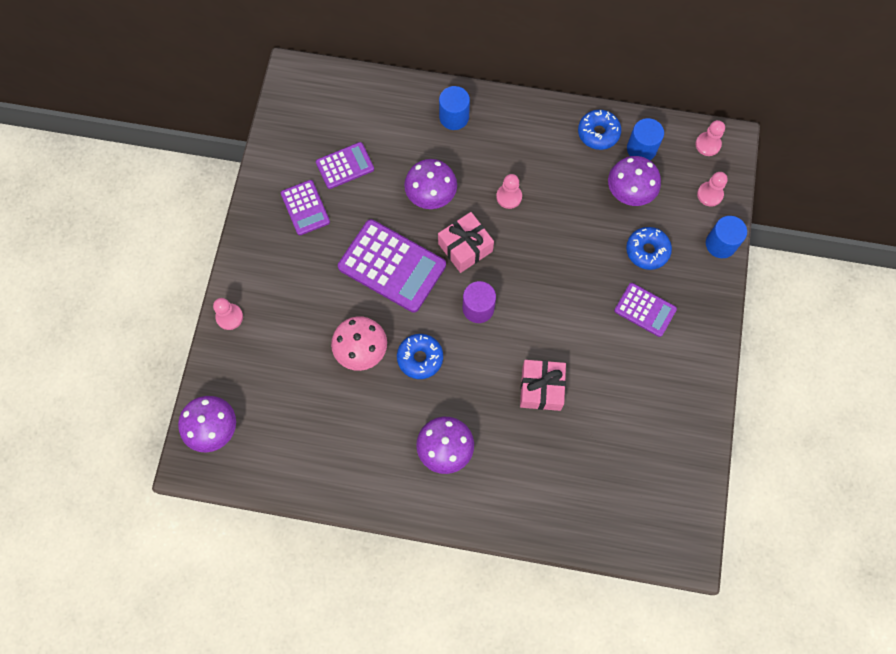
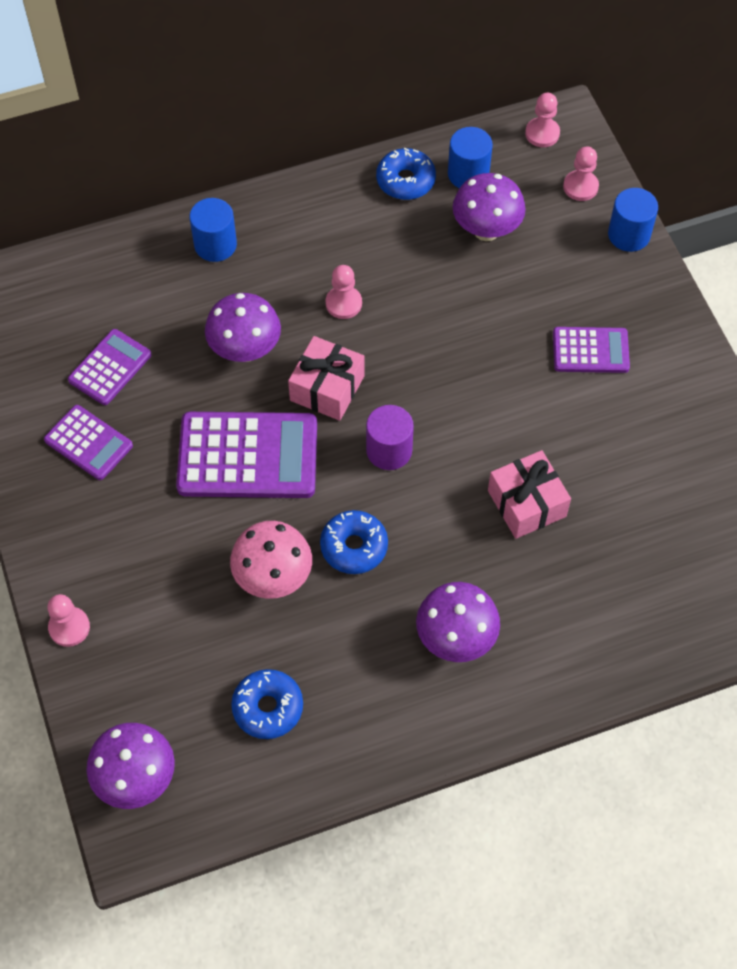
camera: 30 degrees left, 10 degrees down
blue donut [626,227,672,270] -> blue donut moved to [231,669,303,739]

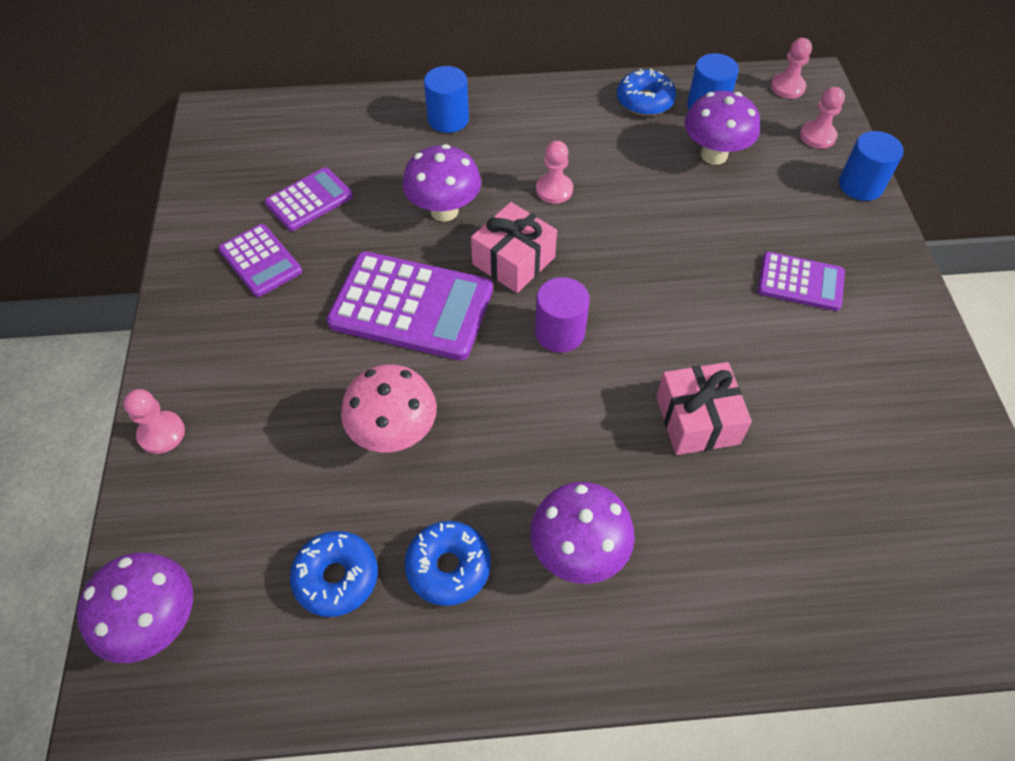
camera: 15 degrees right, 5 degrees down
blue donut [320,510,388,574] -> blue donut moved to [405,521,491,606]

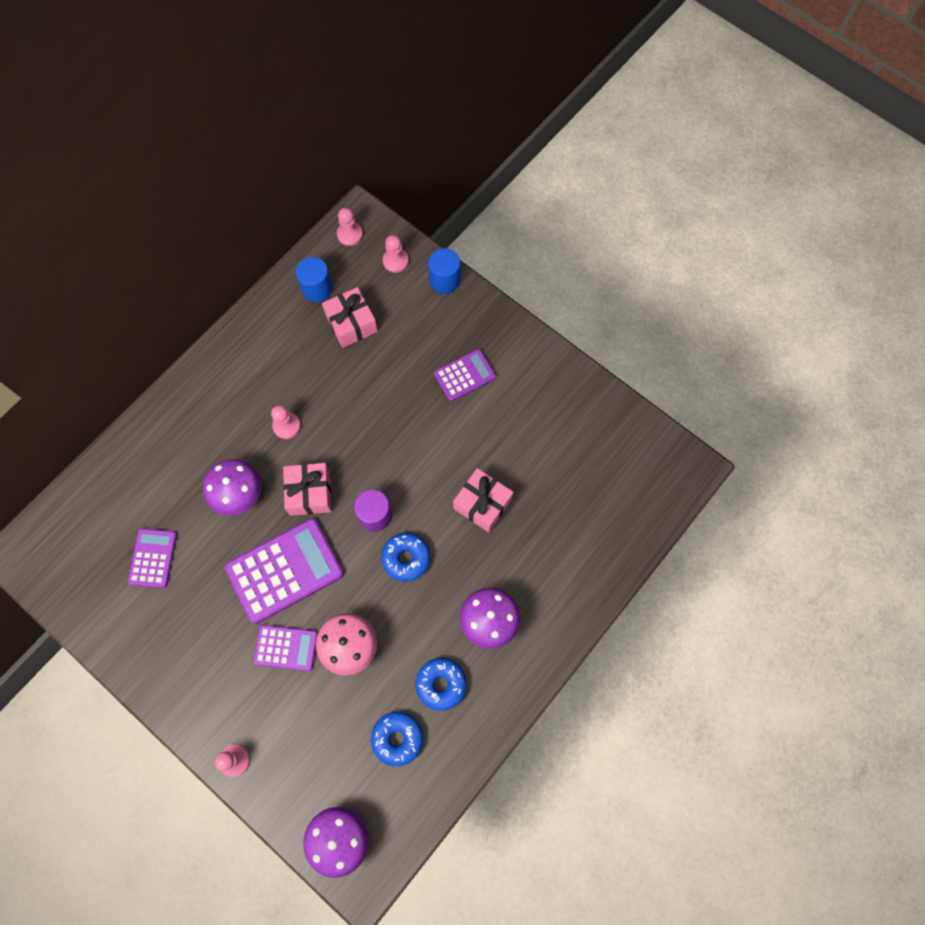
camera: 45 degrees left, 15 degrees up
purple calculator [218,224,302,297] -> purple calculator moved to [253,625,318,671]
blue cylinder [424,66,469,133] -> none
blue donut [617,69,676,116] -> blue donut moved to [381,533,431,582]
purple mushroom [685,91,760,165] -> pink gift [322,287,378,348]

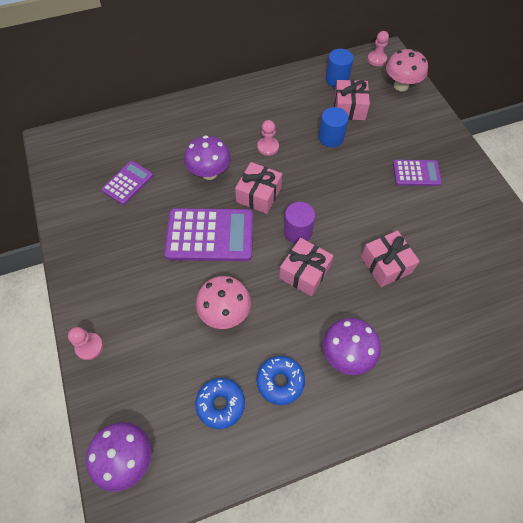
camera: 30 degrees right, 10 degrees down
purple calculator [253,625,318,671] -> none
blue donut [381,533,431,582] -> pink gift [279,238,334,296]
pink pawn [383,235,409,273] -> pink mushroom [386,49,428,91]
blue cylinder [428,248,461,294] -> blue cylinder moved to [319,107,349,147]

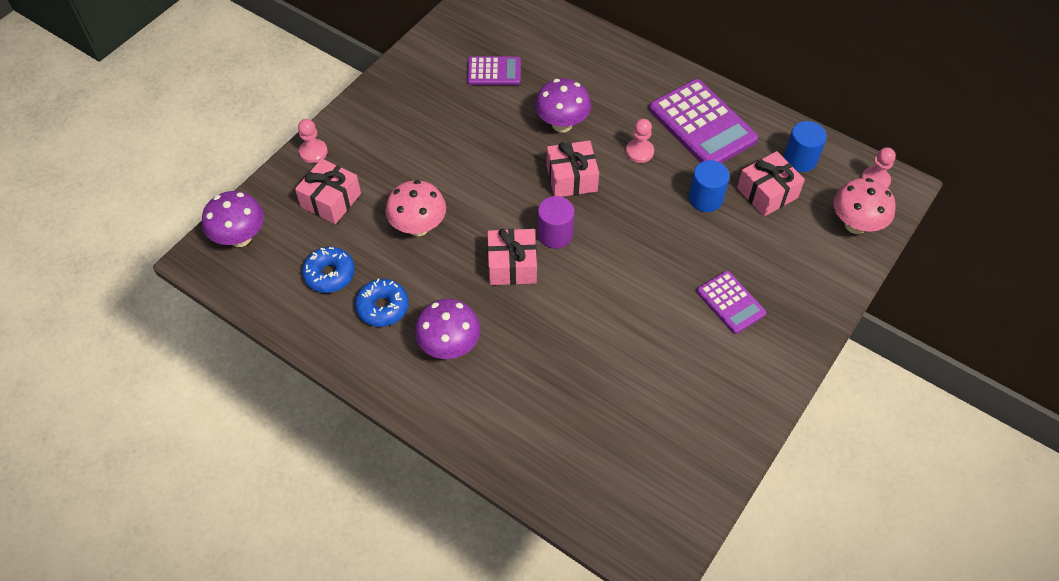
camera: 55 degrees right, 5 degrees down
purple calculator [164,208,253,261] -> purple calculator moved to [649,79,758,163]
pink gift [361,231,420,287] -> pink gift moved to [295,159,361,224]

